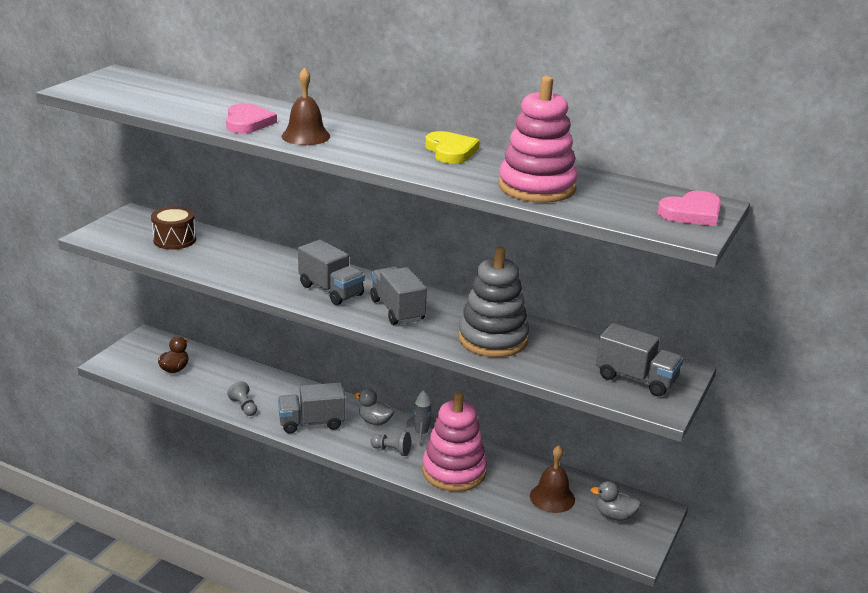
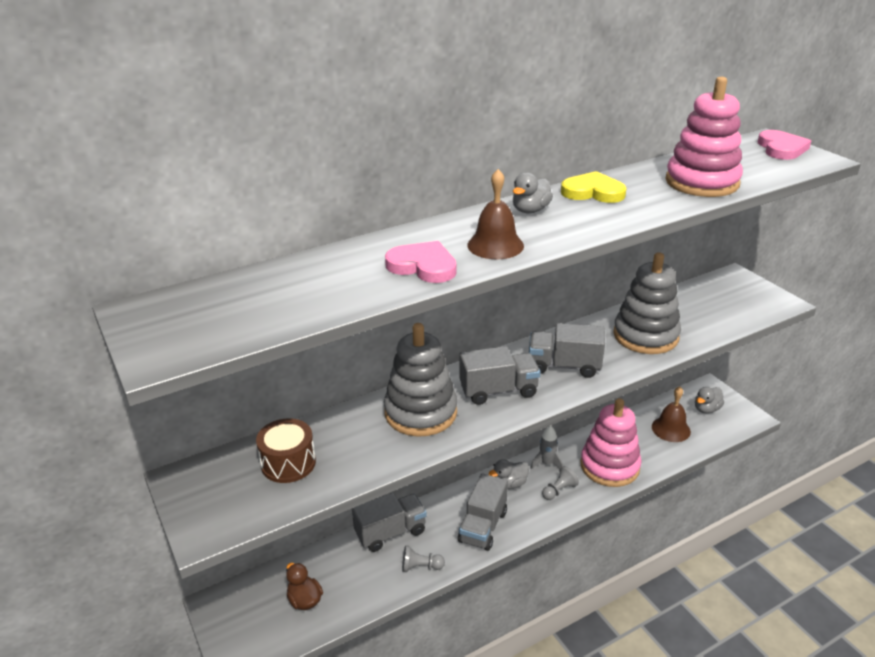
camera: 55 degrees left, 5 degrees up
grey truck [596,323,683,397] -> grey truck moved to [352,493,427,552]
none -> grey stacking toy [384,323,457,437]
none -> grey duck [513,172,553,213]

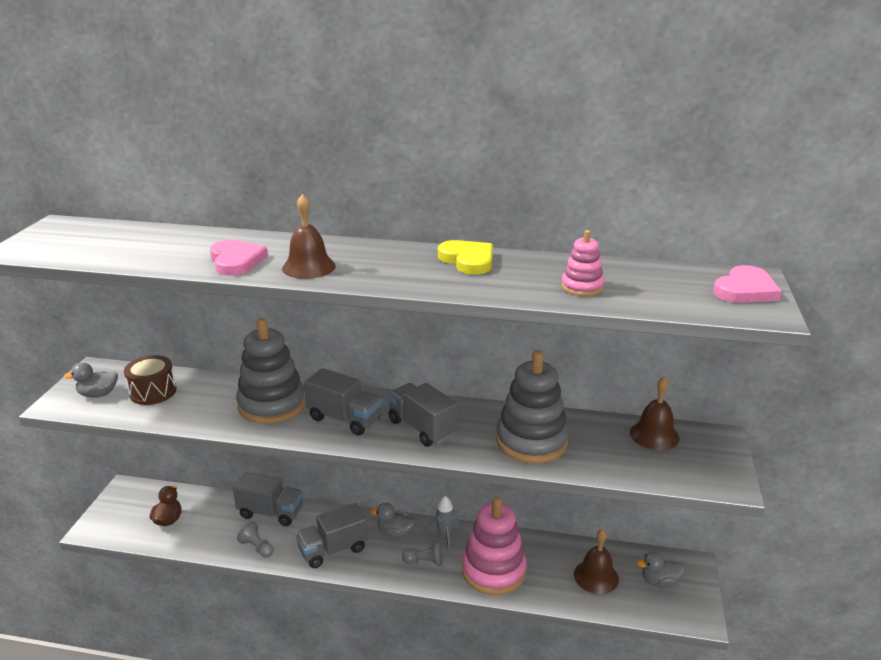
camera: 40 degrees right, 5 degrees down
grey duck [513,172,553,213] -> grey duck moved to [64,362,118,398]
pink stacking toy [665,77,743,197] -> pink stacking toy [561,230,604,296], size x0.51
none -> brown bell [630,377,680,450]

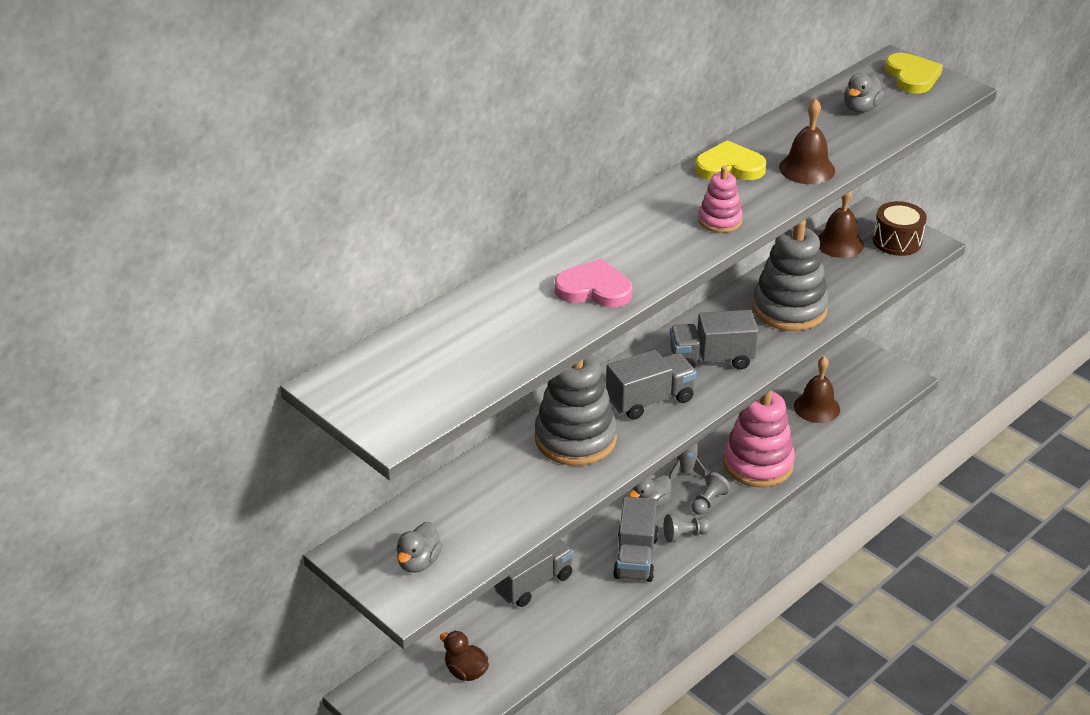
camera: 55 degrees left, 10 degrees up
brown drum [124,355,177,405] -> brown drum moved to [873,201,927,256]
grey pawn [237,522,274,558] -> grey pawn moved to [663,514,711,542]
brown bell [282,194,336,279] -> brown bell moved to [779,98,835,184]
pink stacking toy [561,230,604,296] -> pink stacking toy moved to [698,166,743,233]
grey duck [636,552,685,588] -> grey duck moved to [844,73,884,113]
pink heart [713,265,782,303] -> yellow heart [885,53,943,94]

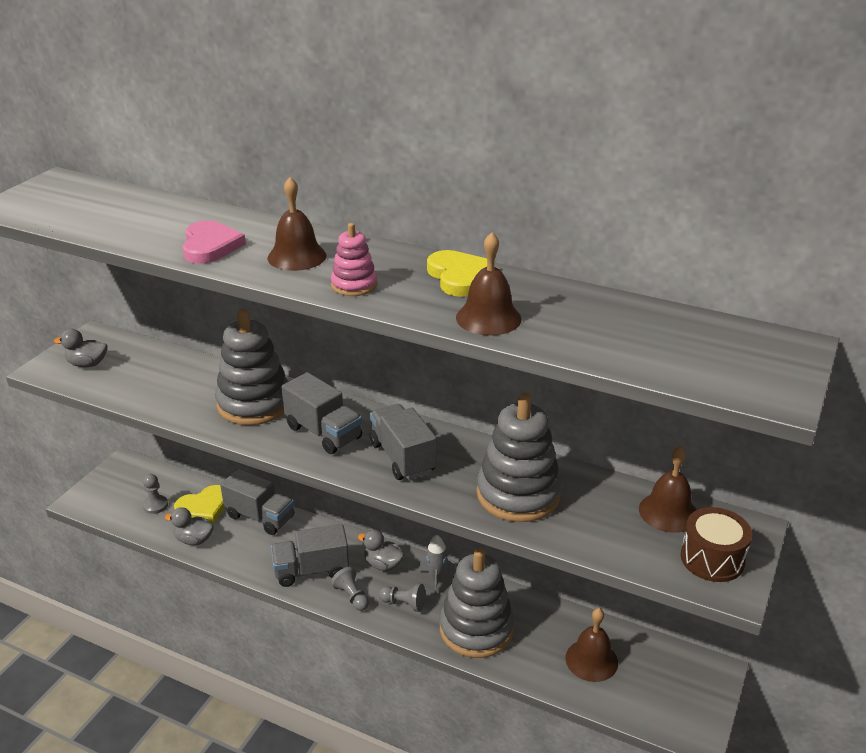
camera: 70 degrees right, 5 degrees down
brown duck [440,631,489,681] -> grey pawn [143,474,168,514]
pink stacking toy [723,390,795,487] -> grey stacking toy [440,548,514,658]
grey duck [844,73,884,113] -> grey duck moved to [165,507,214,545]
yellow heart [885,53,943,94] -> yellow heart moved to [174,485,225,523]
none -> brown bell [267,177,327,271]

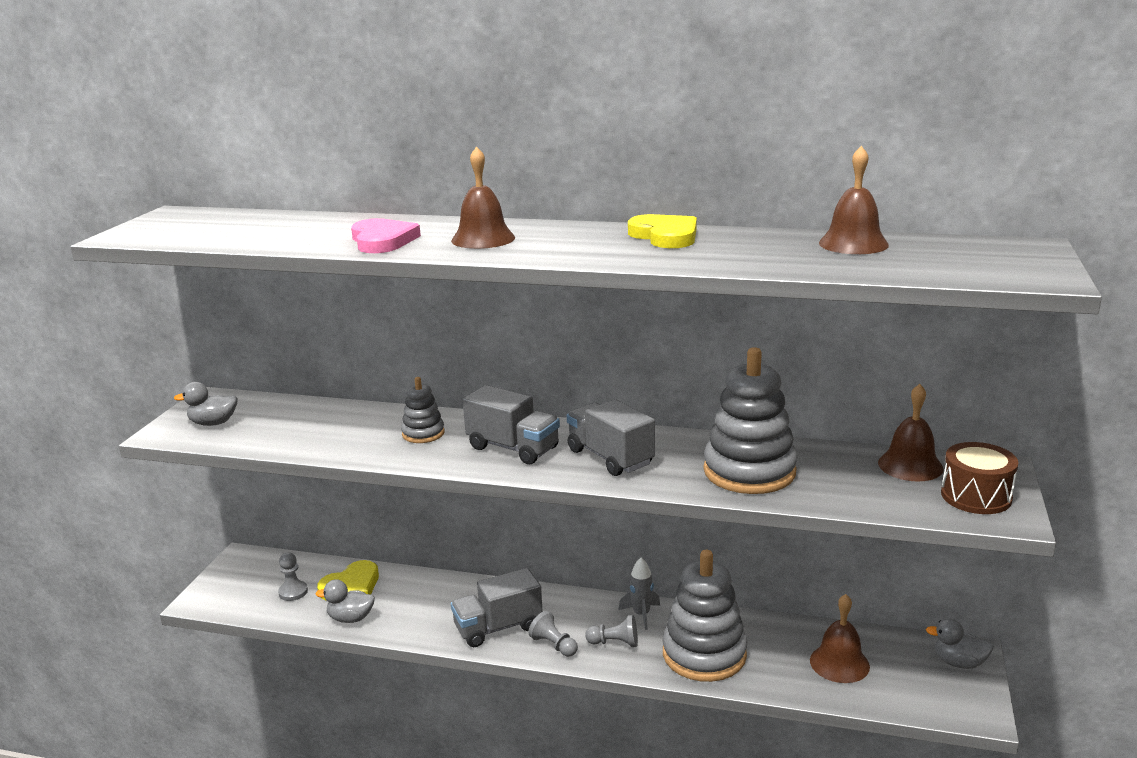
camera: 10 degrees left, 10 degrees down
grey stacking toy [215,309,288,425] -> grey stacking toy [401,377,445,443], size x0.51
grey truck [220,468,295,535] -> none
pink stacking toy [331,223,377,296] -> none
grey duck [358,530,404,571] -> grey duck moved to [926,618,994,669]
brown bell [456,232,522,336] -> brown bell moved to [819,146,889,254]

